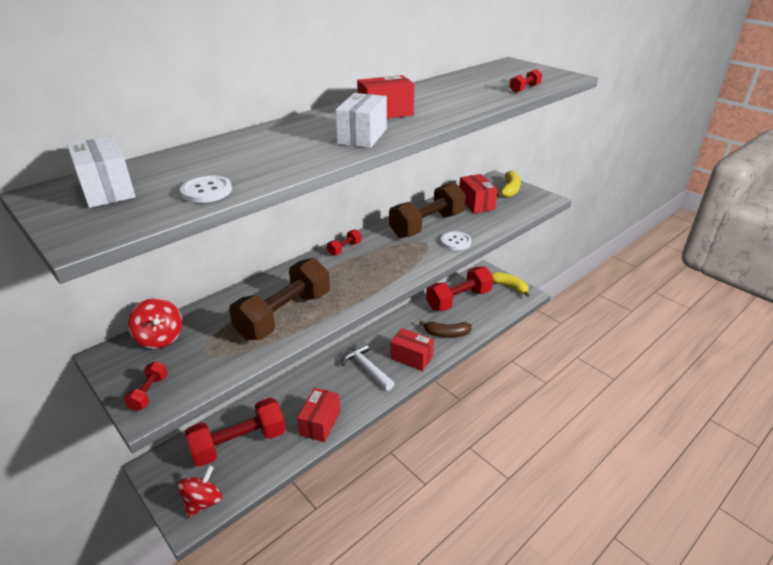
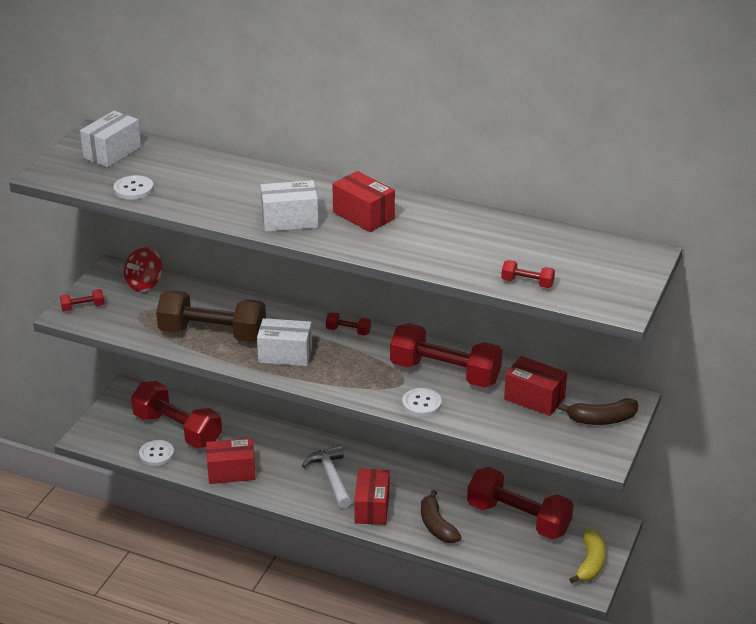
camera: 65 degrees right, 0 degrees up
red spinning top [178,465,222,518] -> none
white hammer [342,342,395,391] -> white hammer turned 45 degrees counterclockwise [302,445,352,509]
brown dumbbell [389,183,466,238] -> red dumbbell [390,323,502,388]
red box [459,174,498,213] -> red box turned 75 degrees clockwise [504,356,567,416]
yellow banana [497,171,521,197] -> brown banana [558,398,638,425]
none -> white button [139,440,174,466]
none -> white box [257,318,312,366]

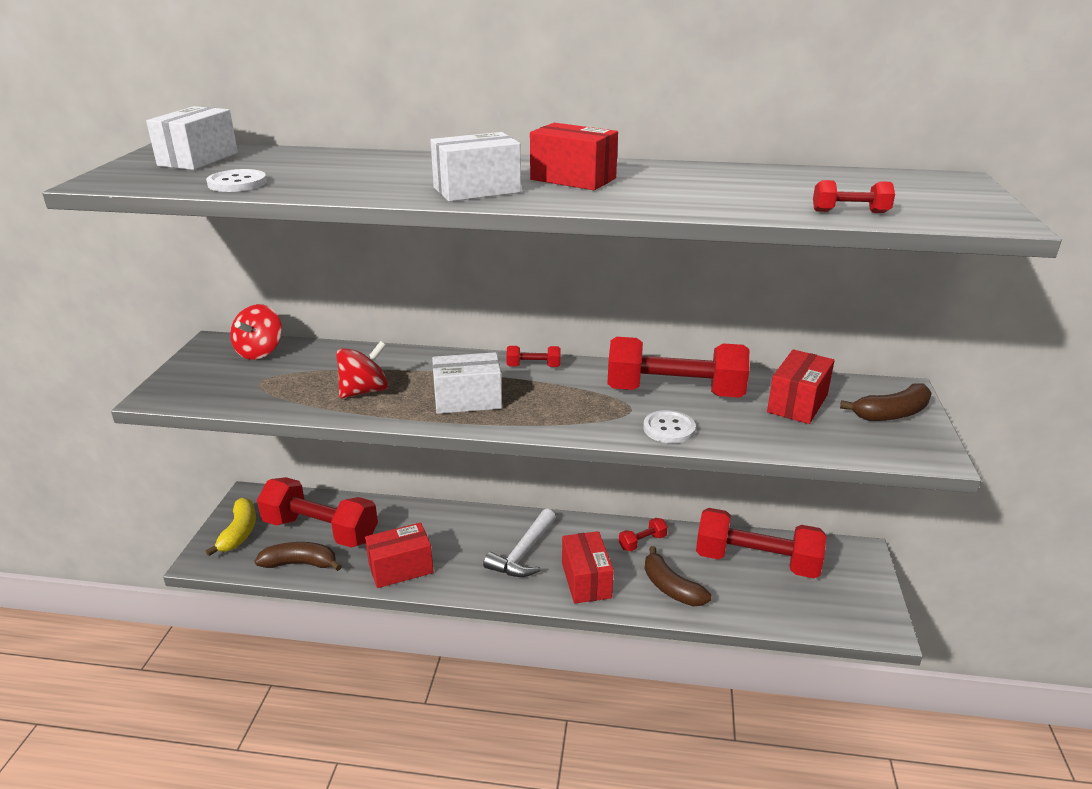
camera: 15 degrees left, 5 degrees down
red dumbbell [60,289,104,312] -> red dumbbell moved to [619,518,668,551]
white button [139,440,174,466] -> brown banana [255,542,342,571]
brown dumbbell [156,291,266,342] -> red spinning top [336,341,388,398]
white hammer [302,445,352,509] -> white hammer turned 120 degrees counterclockwise [483,509,556,577]
red box [504,356,567,416] -> red box turned 75 degrees counterclockwise [767,349,835,424]
yellow banana [569,529,606,584] -> yellow banana moved to [206,498,256,556]

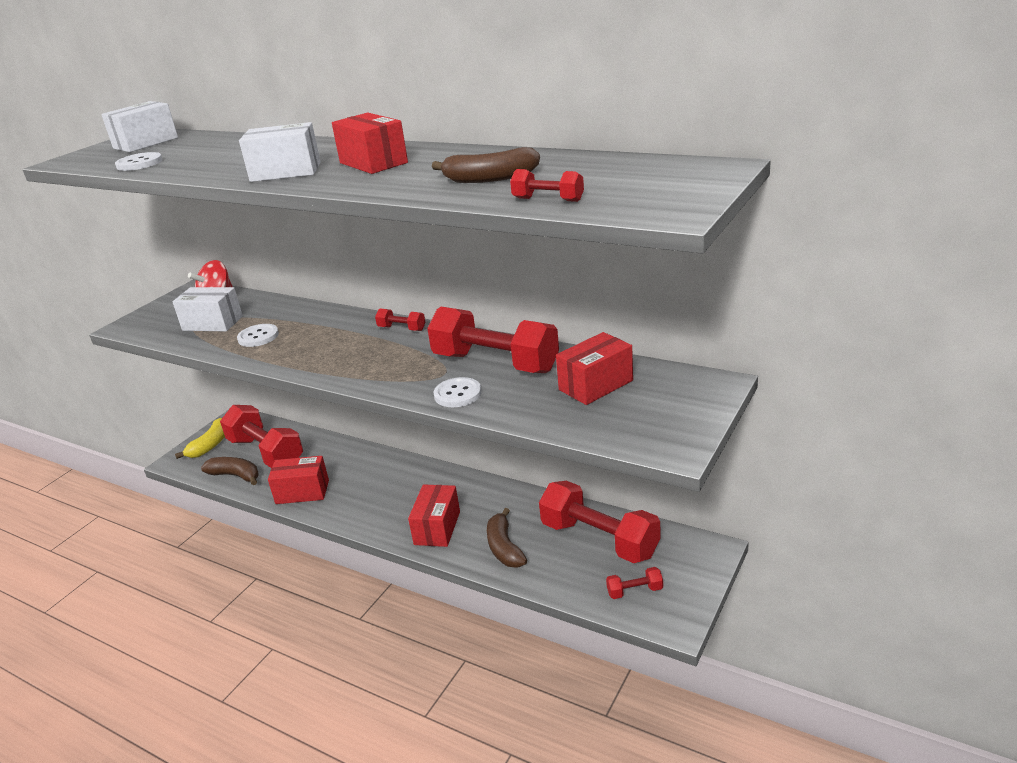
camera: 25 degrees right, 0 degrees up
red spinning top [336,341,388,398] -> white button [237,324,279,347]
white box [432,352,502,414] -> white box moved to [172,287,243,331]
white hammer [483,509,556,577] -> none
red dumbbell [619,518,668,551] -> red dumbbell moved to [606,567,663,599]
brown banana [840,383,932,421] -> brown banana moved to [432,147,540,183]

